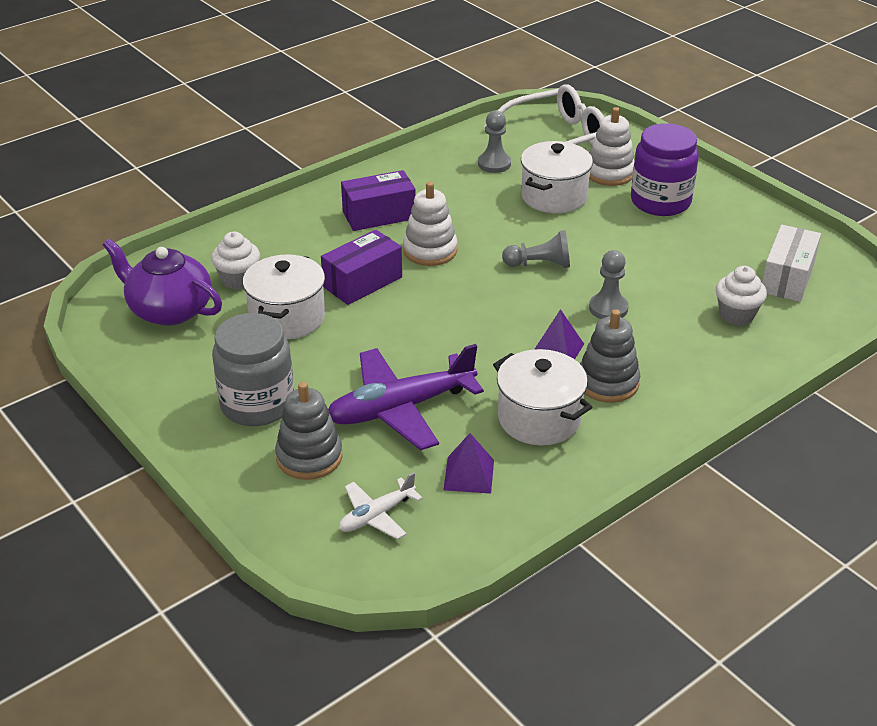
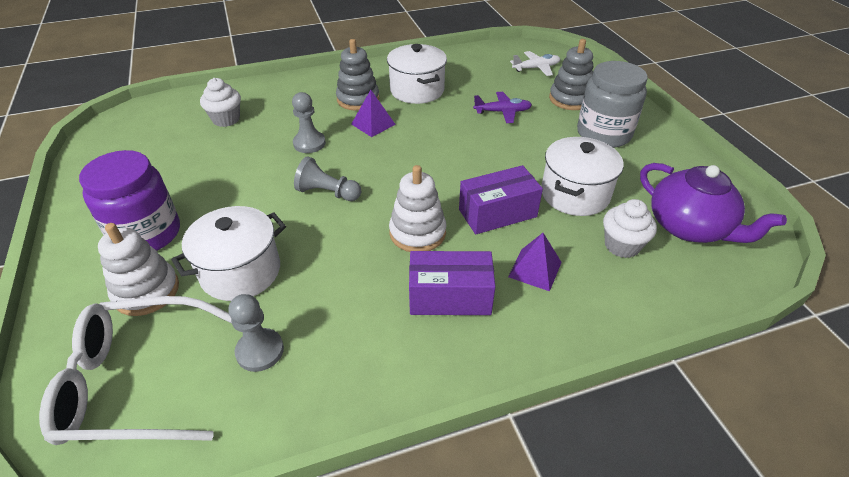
camera: 160 degrees left, 5 degrees up
purple plane [328,344,484,450] -> purple plane [473,92,532,123], size x0.52
purple pyramid [443,433,494,494] -> purple pyramid moved to [508,233,562,291]
white box [762,225,821,302] -> none

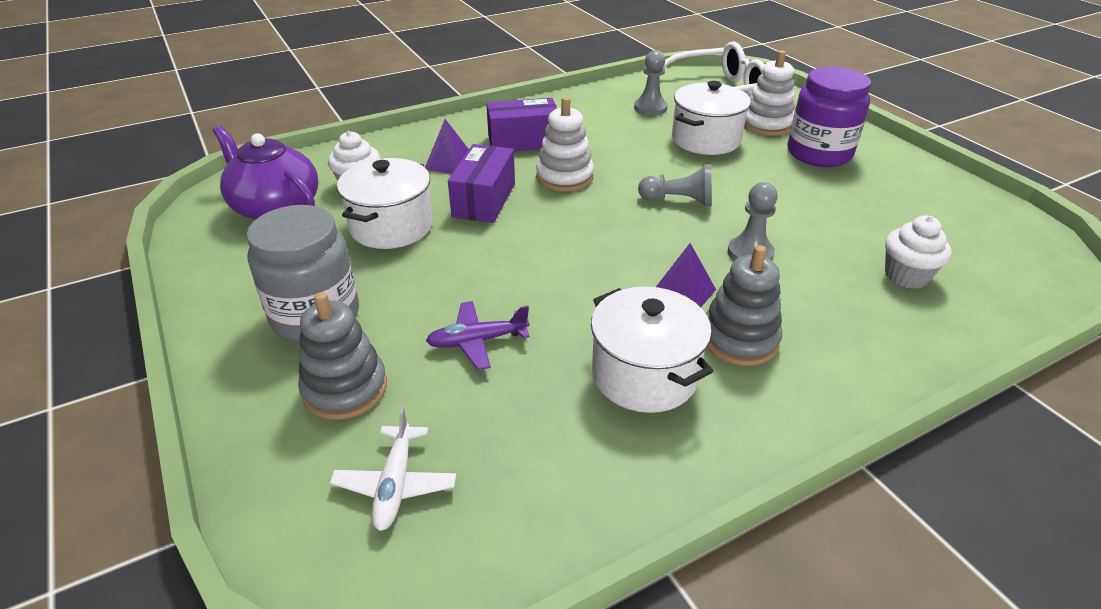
camera: 170 degrees right, 5 degrees down
purple box [459,165,543,234] -> purple box turned 45 degrees counterclockwise [448,144,515,223]
white plane [510,51,560,76] -> white plane turned 60 degrees counterclockwise [330,407,456,531]

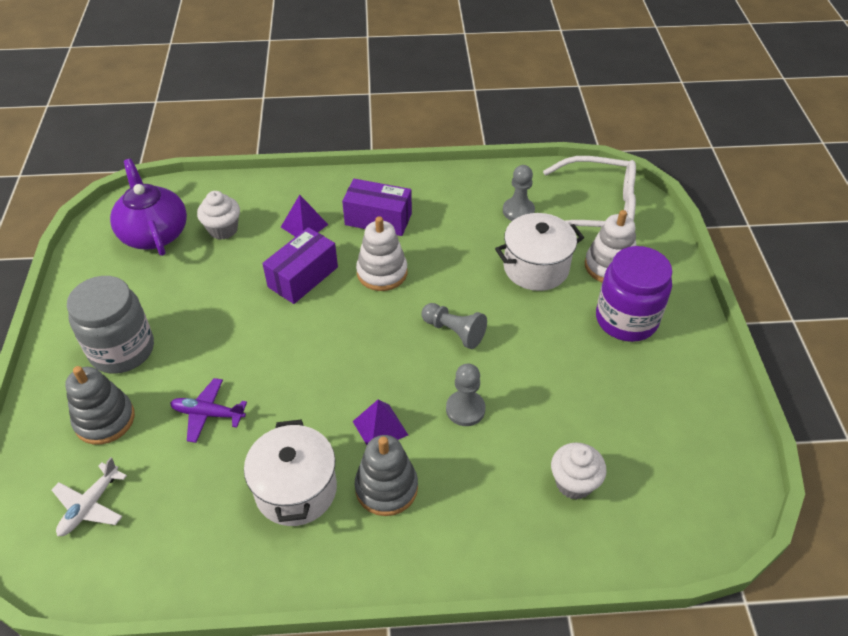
camera: 25 degrees right, 10 degrees up
white pot [337,158,433,249] -> none

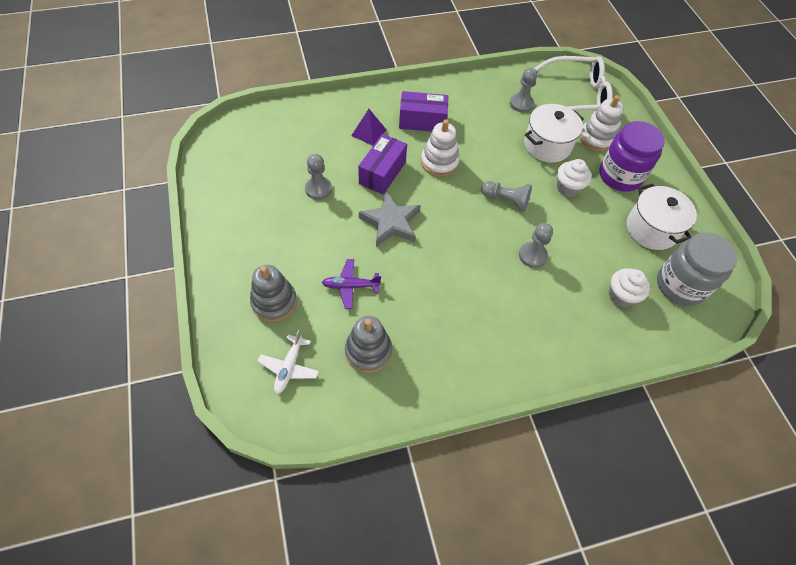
camera: 15 degrees left, 10 degrees up
grey jar [67,276,154,374] -> grey jar moved to [657,232,737,306]
purple teapot [110,159,187,256] -> none
white cupcake [197,191,240,240] -> white cupcake moved to [557,159,592,197]
white pot [244,420,337,526] -> white pot moved to [627,183,697,250]
purple pyramid [353,399,408,445] -> none
grey stacking toy [355,435,418,516] -> grey stacking toy moved to [345,316,392,373]
none -> grey pawn [305,154,332,200]
none -> grey star [359,191,421,247]

